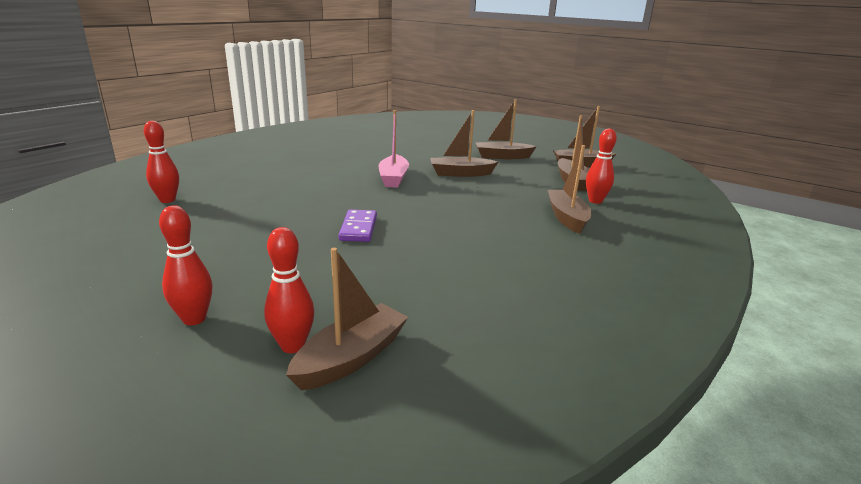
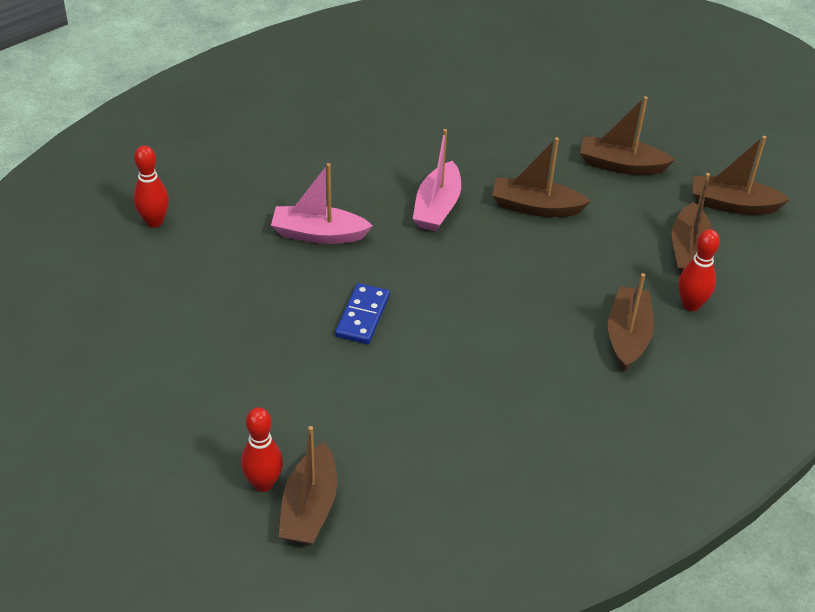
camera: 15 degrees right, 20 degrees up
red bowling pin [159,206,212,325] -> none
brown boat [286,248,408,390] -> brown boat turned 135 degrees clockwise [279,426,337,545]
purple domino [339,209,377,242] -> blue domino [335,283,390,344]
none -> pink boat [271,163,373,244]

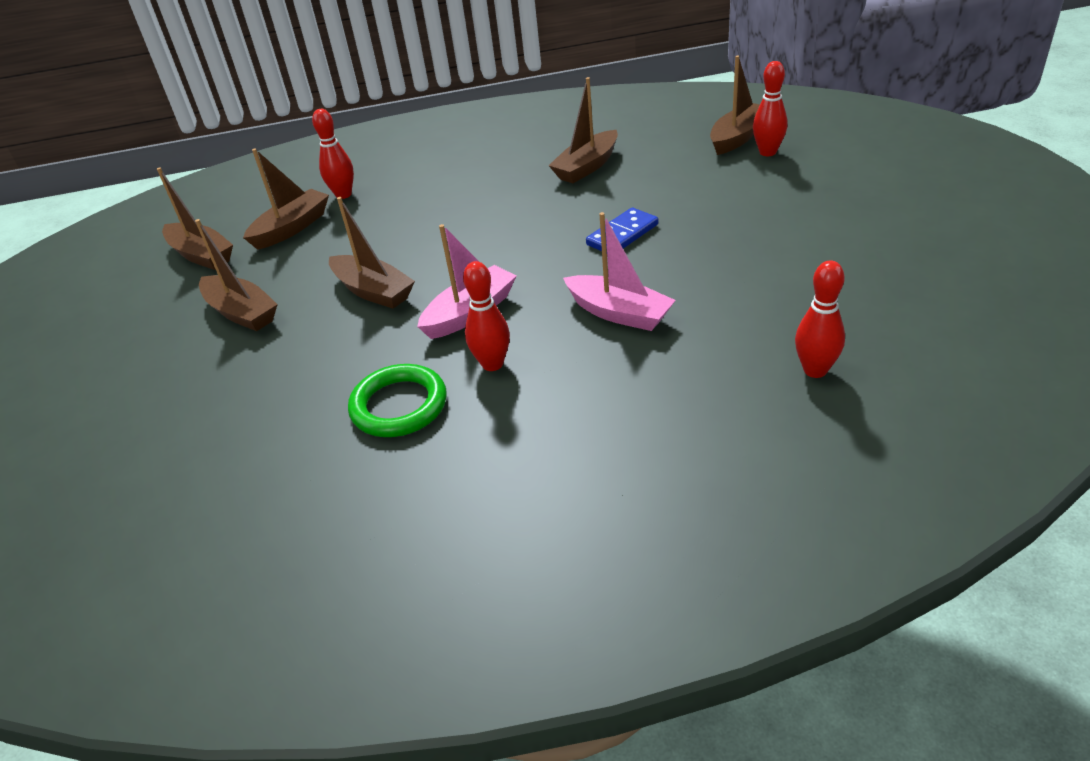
camera: 145 degrees left, 5 degrees down
brown boat [608,273,654,371] -> brown boat moved to [548,77,618,183]
none -> green ring [348,364,447,437]
none -> red bowling pin [463,261,510,371]

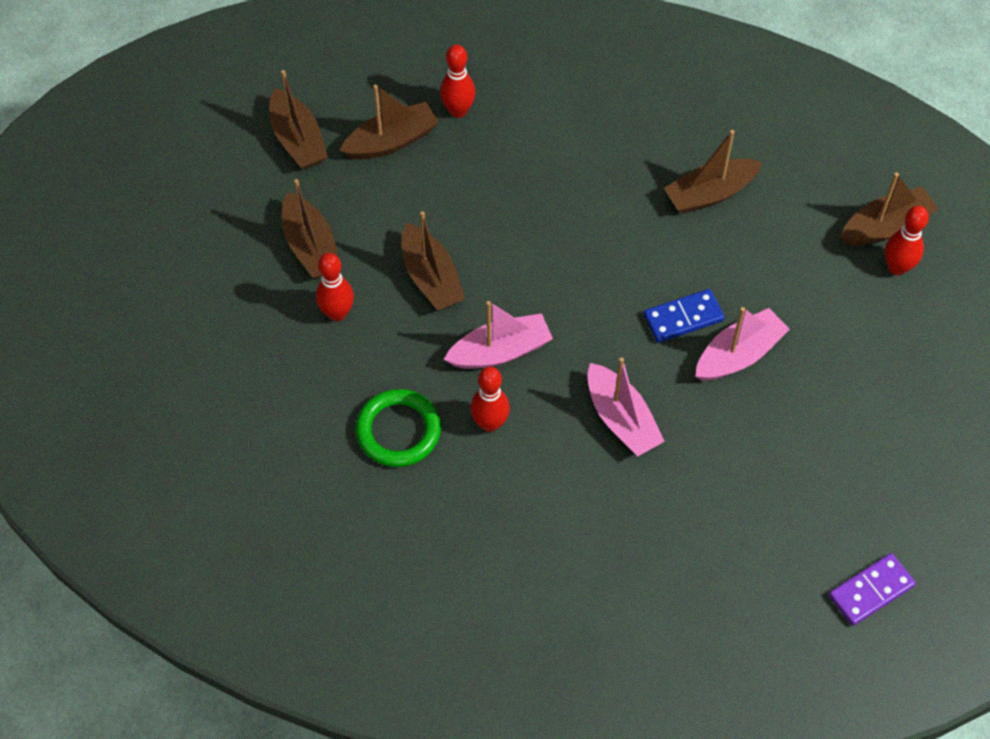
camera: 20 degrees right, 20 degrees up
red bowling pin [795,260,845,378] -> red bowling pin moved to [316,253,354,321]
none -> pink boat [695,307,790,381]
none -> purple domino [829,553,916,626]

